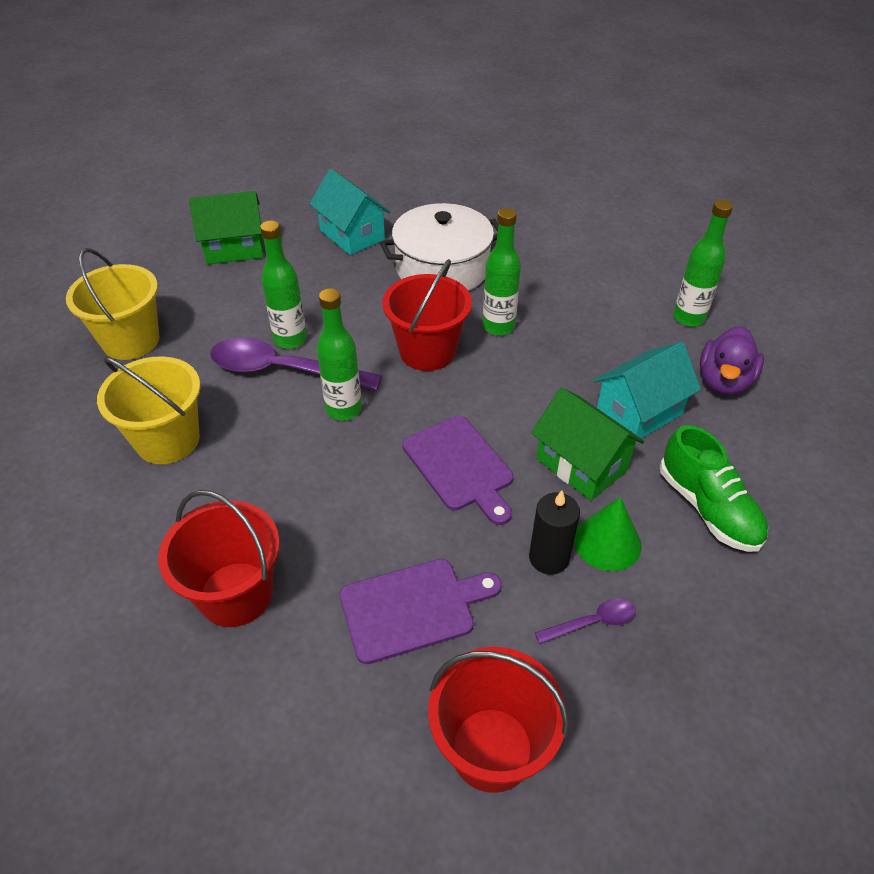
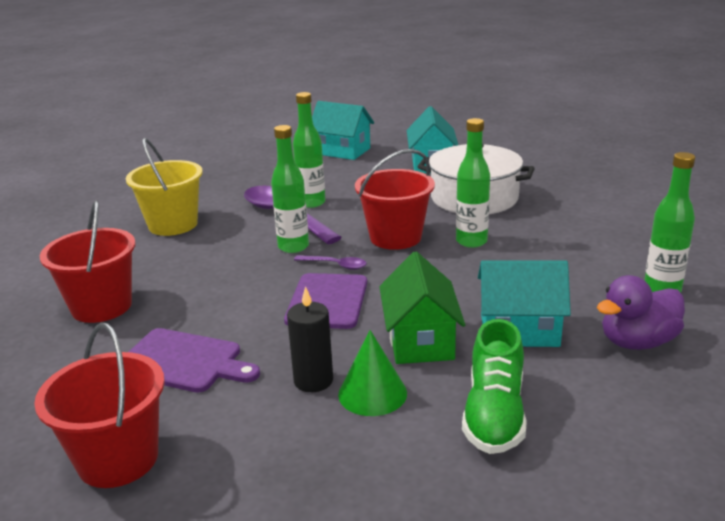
camera: 40 degrees right, 20 degrees down
yellow bucket [66,248,159,360] -> none
green house [189,191,264,264] -> turquoise house [312,101,374,160]
purple spoon [535,598,636,644] -> purple spoon moved to [294,255,367,270]

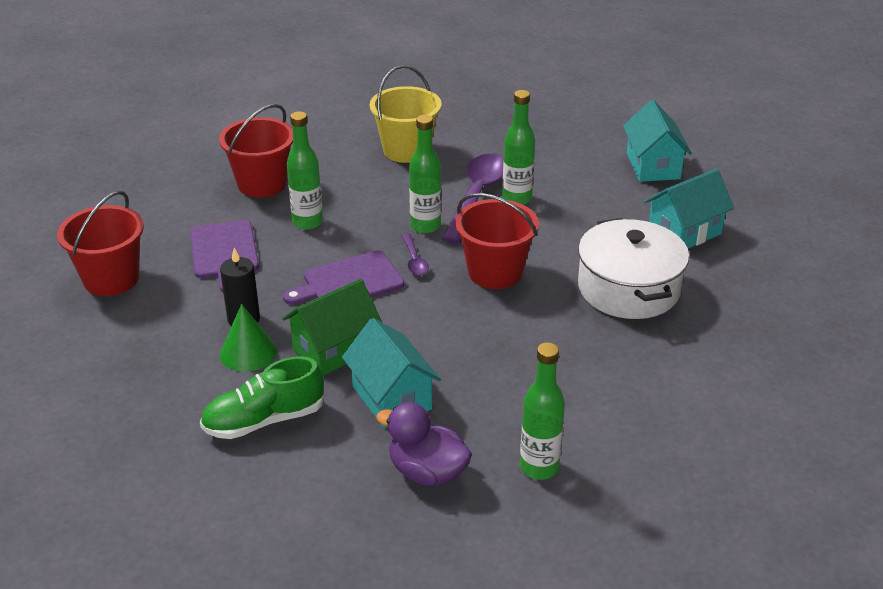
camera: 55 degrees right, 10 degrees up
green bottle [456,118,490,248] -> green bottle moved to [287,111,323,230]

